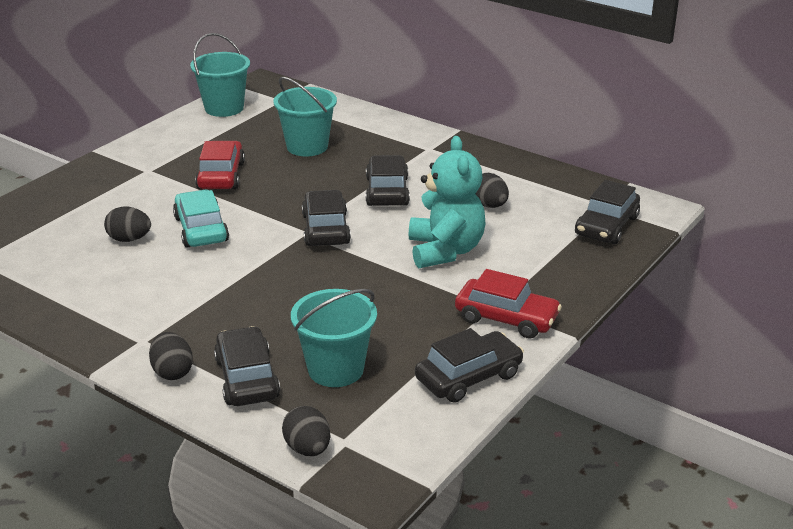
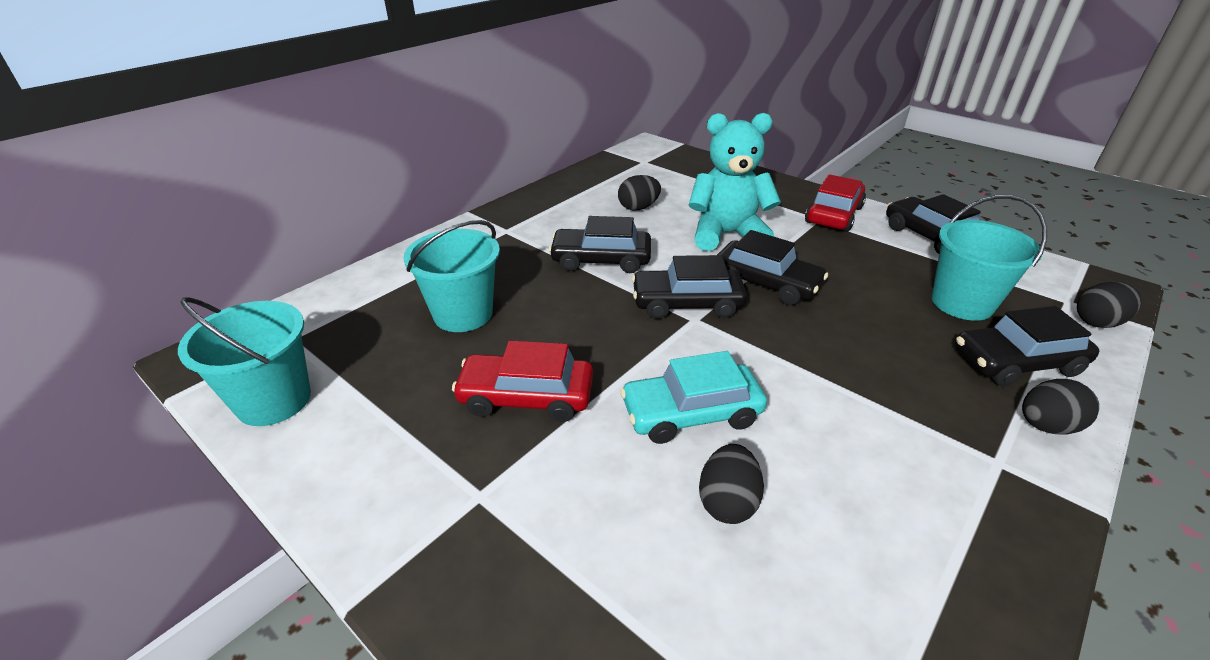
camera: 85 degrees left, 5 degrees up
black car [575,180,640,244] -> black car moved to [717,230,828,305]

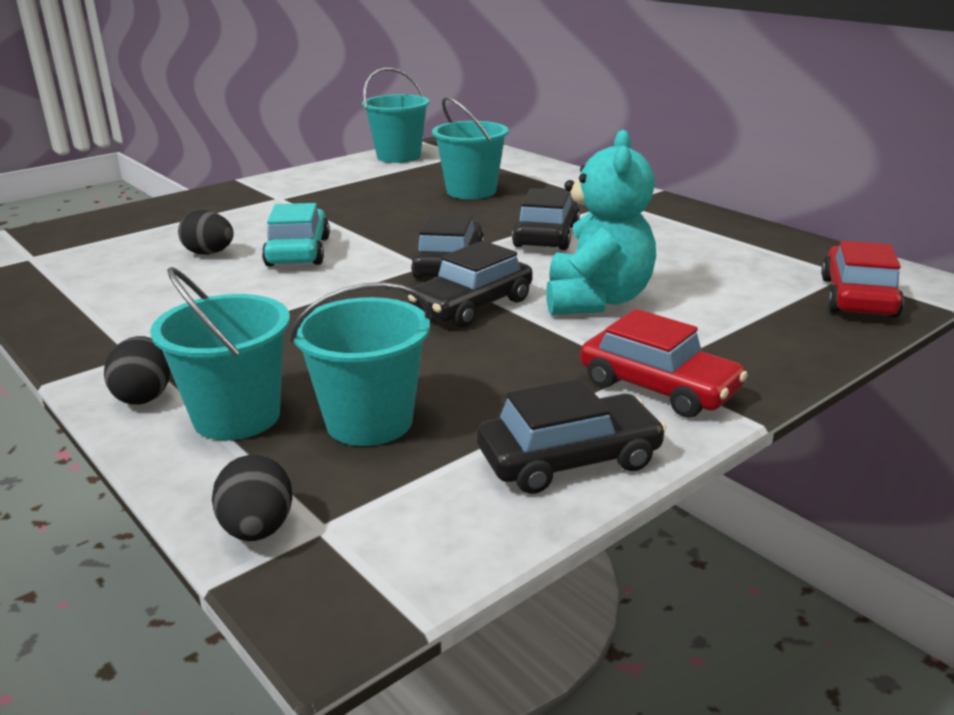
camera: 100 degrees right, 10 degrees down
red car [452,341,593,422] -> red car moved to [821,241,904,318]
black egg [618,175,661,210] -> none
black car [955,306,1099,386] -> turquoise bucket [150,267,290,440]

